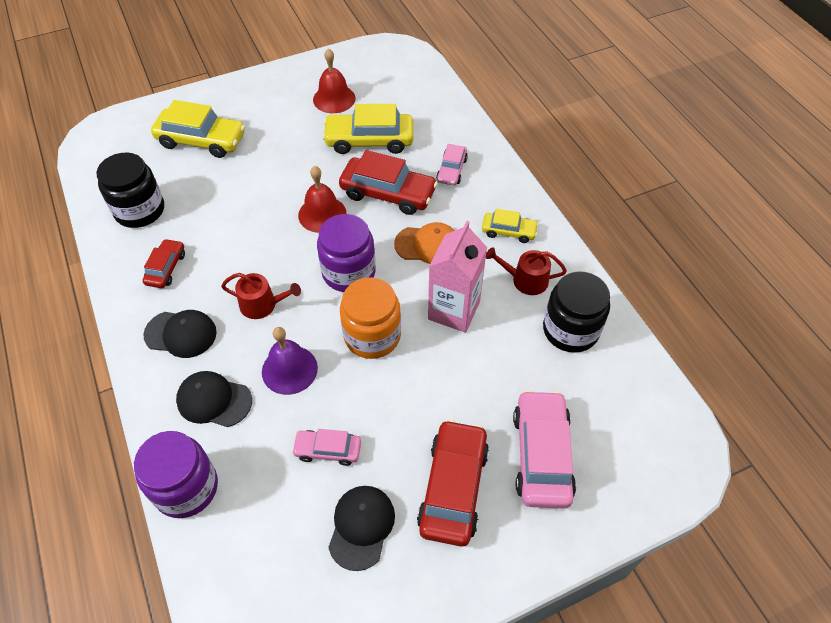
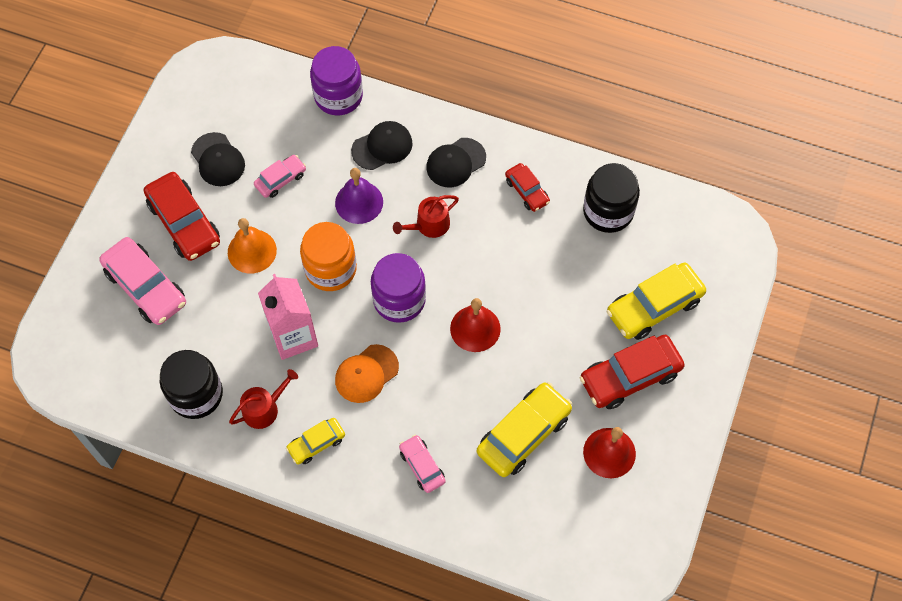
camera: 135 degrees right, 10 degrees up
red car [339,150,438,215] -> red car moved to [580,335,685,409]
none -> orange bell [228,218,277,274]

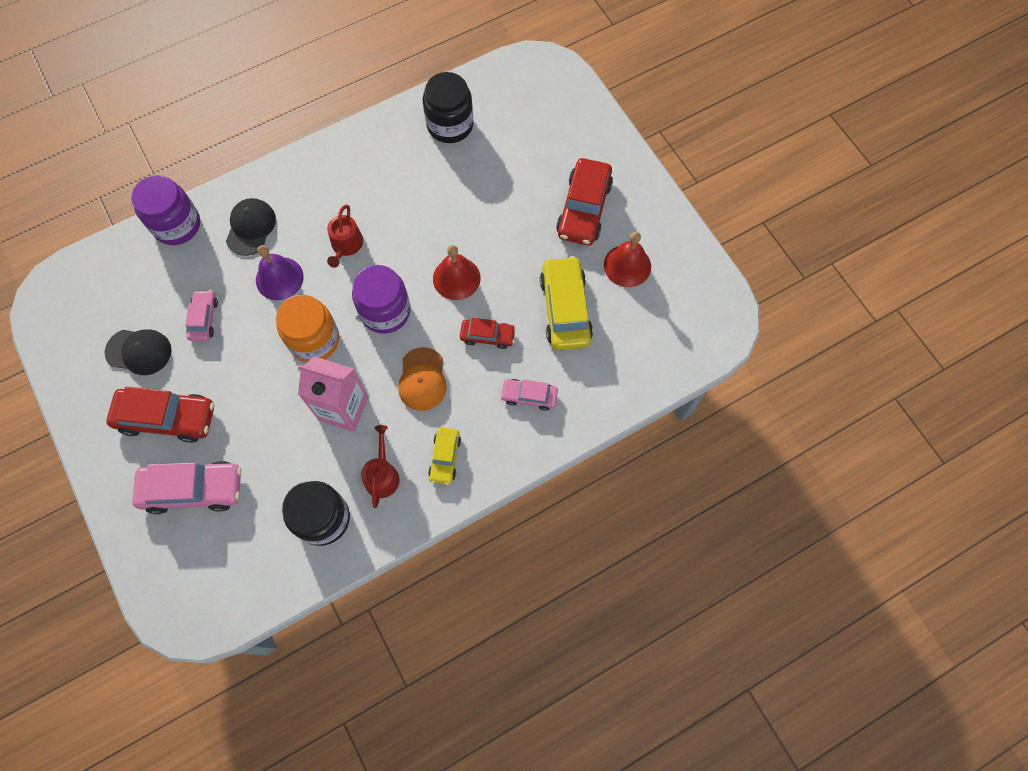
camera: 50 degrees left, 5 degrees up
orange bell [228,218,277,274] -> none
black cap [426,138,486,187] -> none
red car [505,163,550,212] -> red car moved to [460,318,516,349]
yellow car [607,262,706,340] -> none

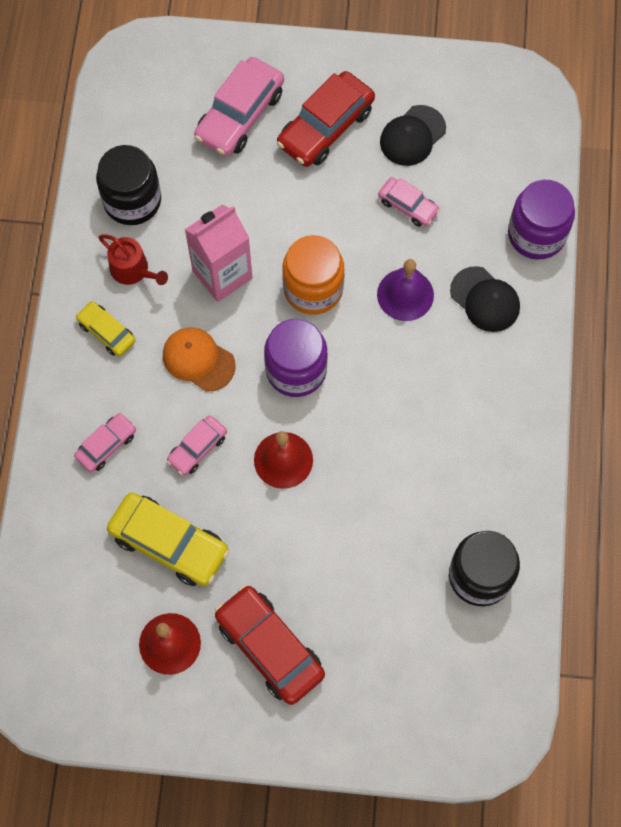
camera: 125 degrees right, 0 degrees up
red watering can [327,205,363,268] -> none
red car [460,318,516,349] -> pink car [167,415,227,476]

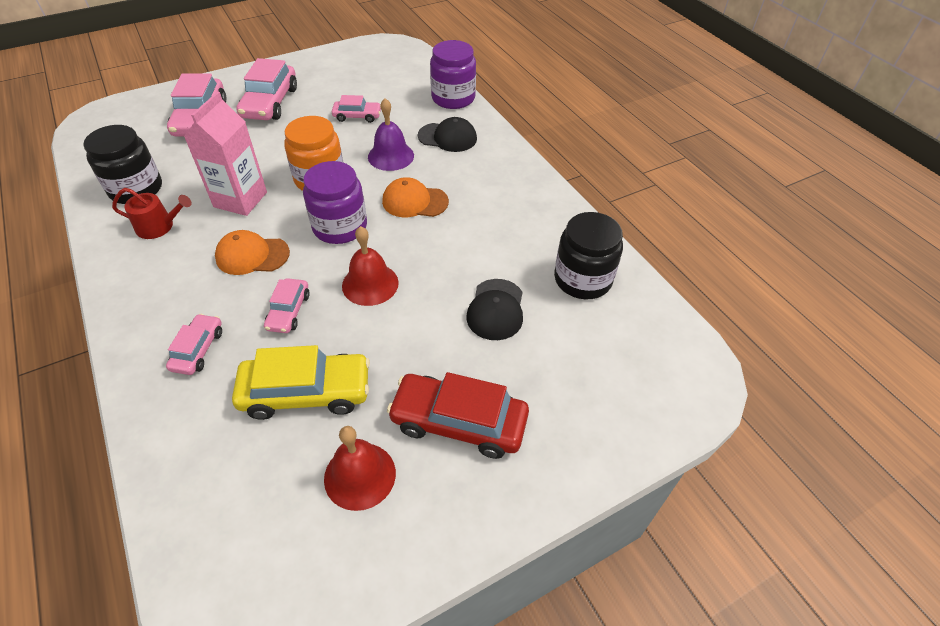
camera: 35 degrees left, 20 degrees down
yellow car [76,301,136,356] -> none
red car [277,71,375,167] -> pink car [236,58,297,120]
black cap [380,105,446,166] -> black cap moved to [466,279,523,340]
none -> orange cap [382,177,449,217]

